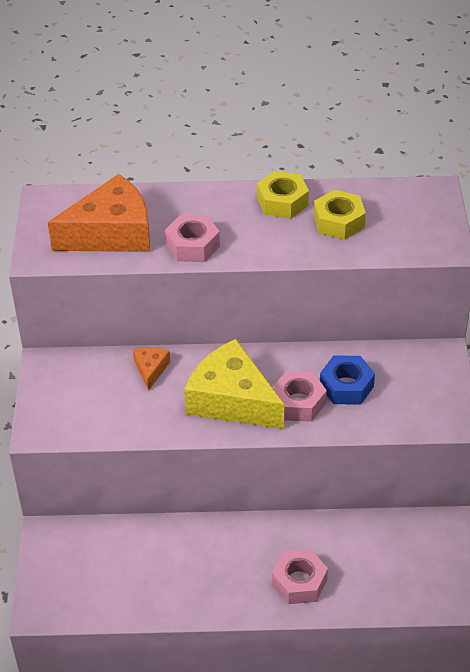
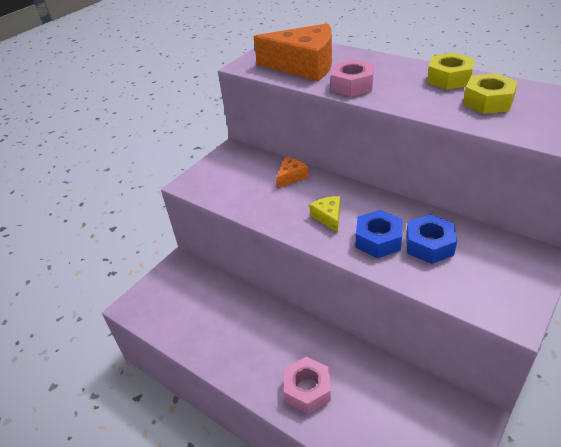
camera: 40 degrees right, 5 degrees down
yellow cheese [184,339,284,429] -> yellow cheese [309,196,340,233], size x0.45
pink nut [272,371,327,422] -> blue nut [356,210,402,258]

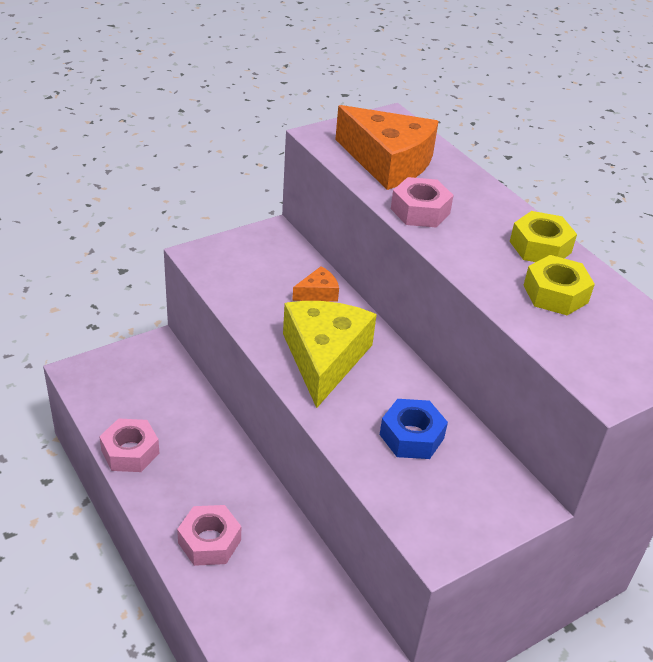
camera: 15 degrees right, 0 degrees up
yellow cheese [309,196,340,233] -> yellow cheese [283,301,377,408], size x2.23
blue nut [356,210,402,258] -> none
none -> pink nut [99,418,159,472]

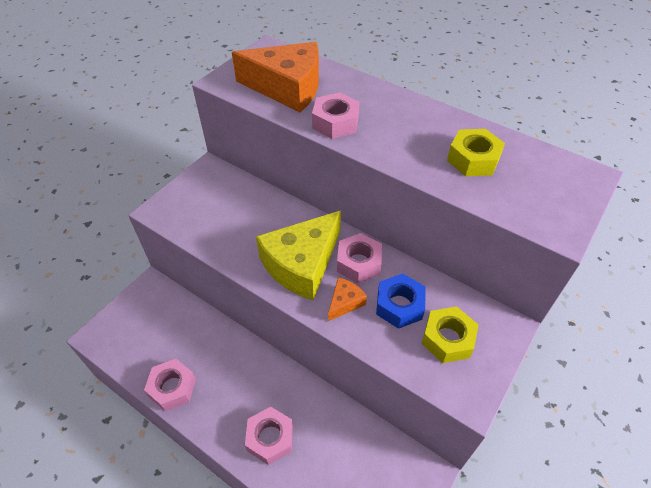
camera: 20 degrees left, 10 degrees up
yellow cheese [283,301,377,408] -> yellow cheese turned 120 degrees counterclockwise [256,211,341,301]
orange cheese [292,266,339,302] -> orange cheese moved to [328,277,367,321]
yellow nut [510,211,577,262] -> yellow nut moved to [422,306,478,363]
none -> pink nut [337,233,382,283]

